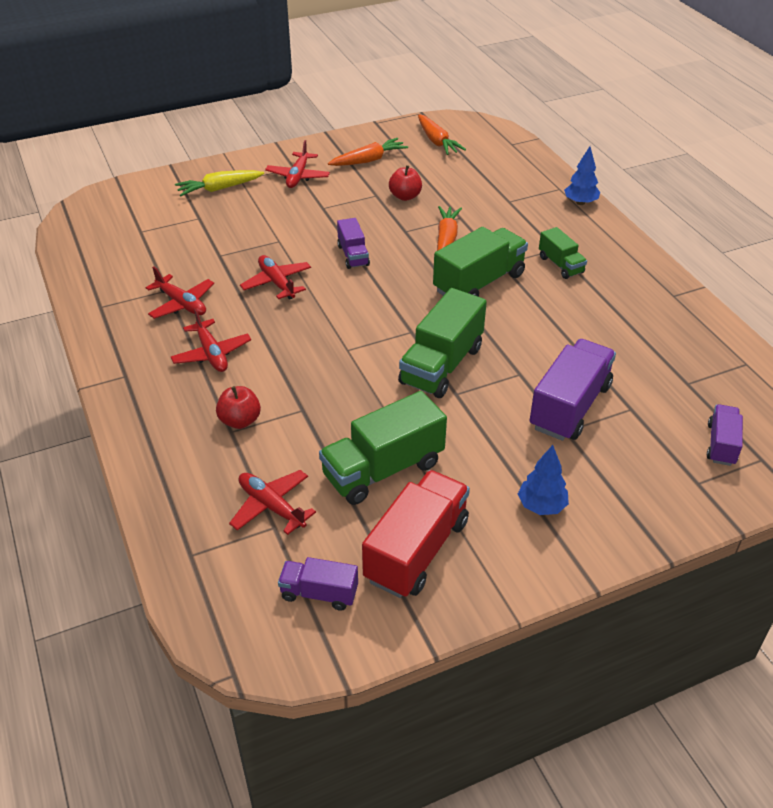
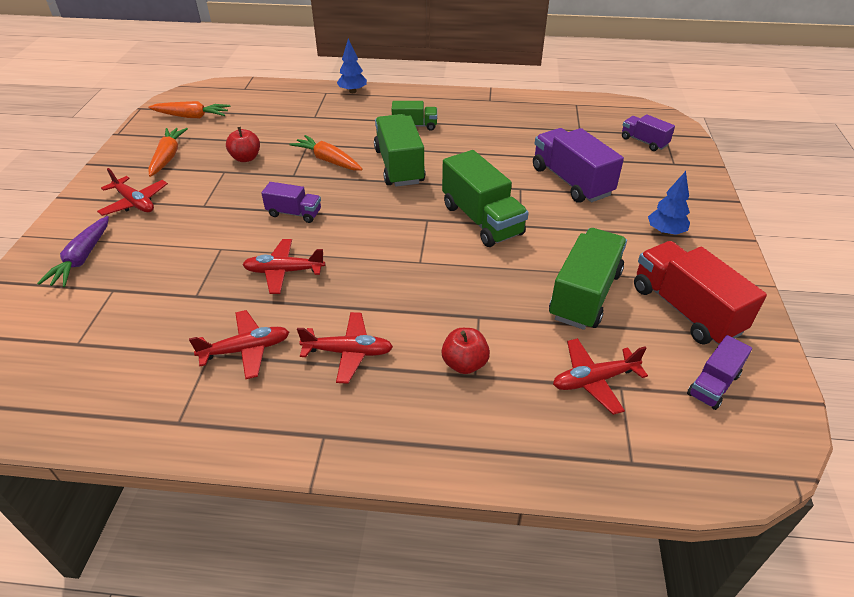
camera: 60 degrees left, 0 degrees up
yellow carrot [175,170,264,196] -> purple carrot [37,216,109,287]
green truck [319,391,447,505] -> green truck turned 150 degrees counterclockwise [549,228,627,330]

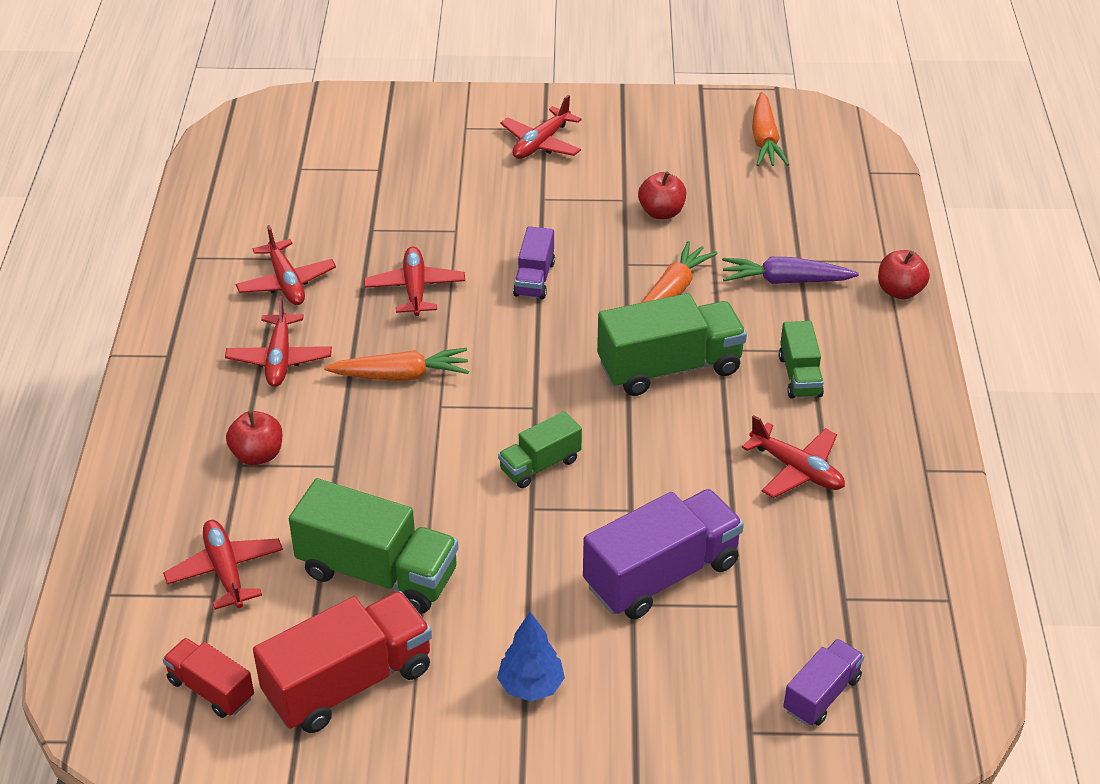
camera: 85 degrees right, 0 degrees up
purple carrot [37,216,109,287] -> purple carrot moved to [722,257,859,284]
orange carrot [148,128,188,177] -> orange carrot moved to [324,348,469,381]
blue tree [337,39,367,93] -> red apple [878,250,930,300]
green truck [442,150,529,247] -> green truck [498,411,582,488], size x0.55
purple truck [687,335,752,410] -> red truck [163,638,254,718]
none -> red plane [742,415,845,498]

